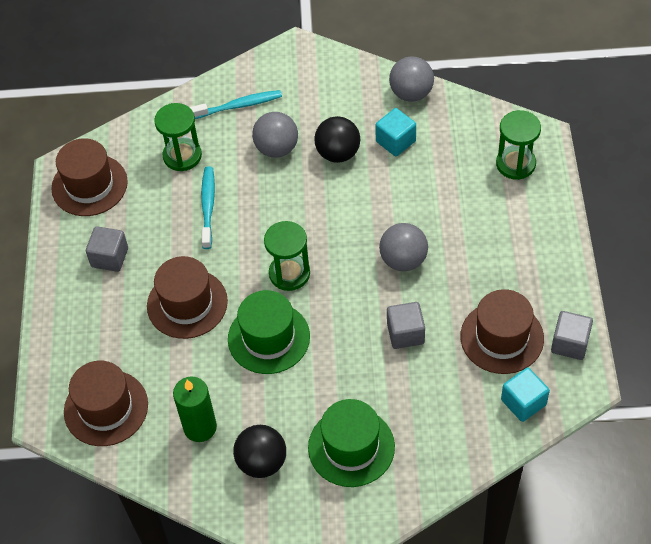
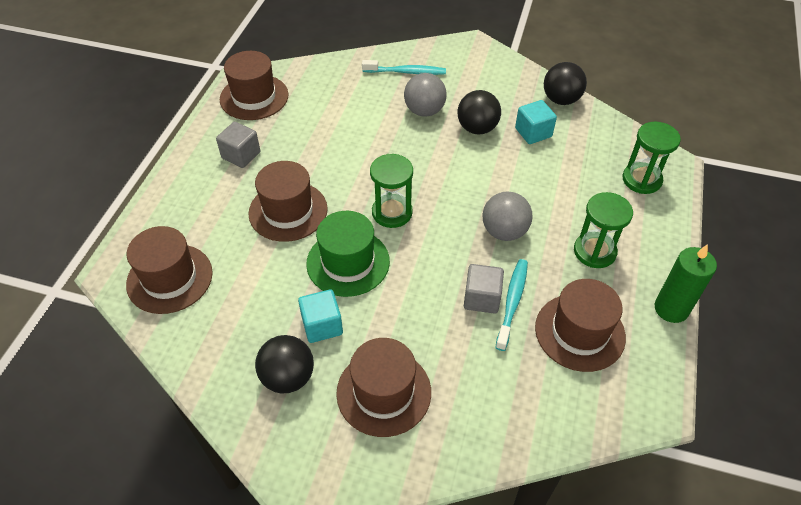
camera: 15 degrees right, 5 degrees down
green hourglass [154,103,202,171] -> green hourglass moved to [574,192,633,268]
green candle [173,377,217,442] -> green candle moved to [655,244,717,323]
turquoise toothbrush [201,166,215,249] -> turquoise toothbrush moved to [495,259,528,351]
green hat [308,399,395,487] -> brown hat [336,338,431,437]
grey ball [389,56,434,102] -> black ball [544,62,587,105]
turquoise cube [501,367,550,422] -> turquoise cube moved to [298,289,343,343]
grey cube [551,311,593,360] -> none

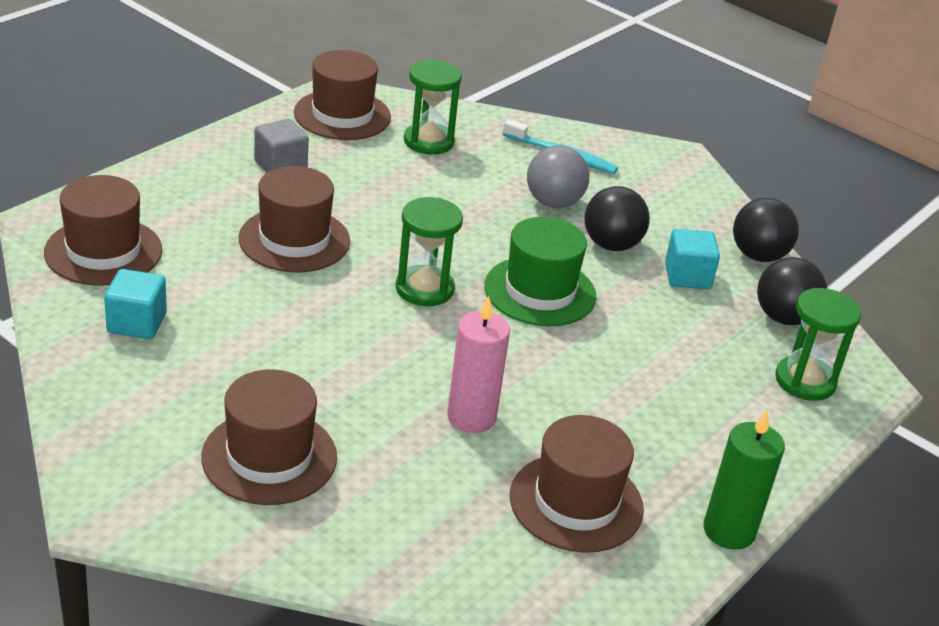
camera: 20 degrees right, 15 degrees down
black ball [255,335,314,393] -> black ball moved to [757,257,827,325]
turquoise cube [298,289,343,343] -> turquoise cube moved to [104,269,167,339]
green hat [306,211,390,297] -> green hat moved to [484,217,597,326]
grey cube [464,264,504,314] -> pink candle [447,296,510,433]
grey ball [482,191,533,241] -> none
turquoise toothbrush [495,259,528,351] -> none
green hourglass [574,192,633,268] -> green hourglass moved to [404,59,462,155]

